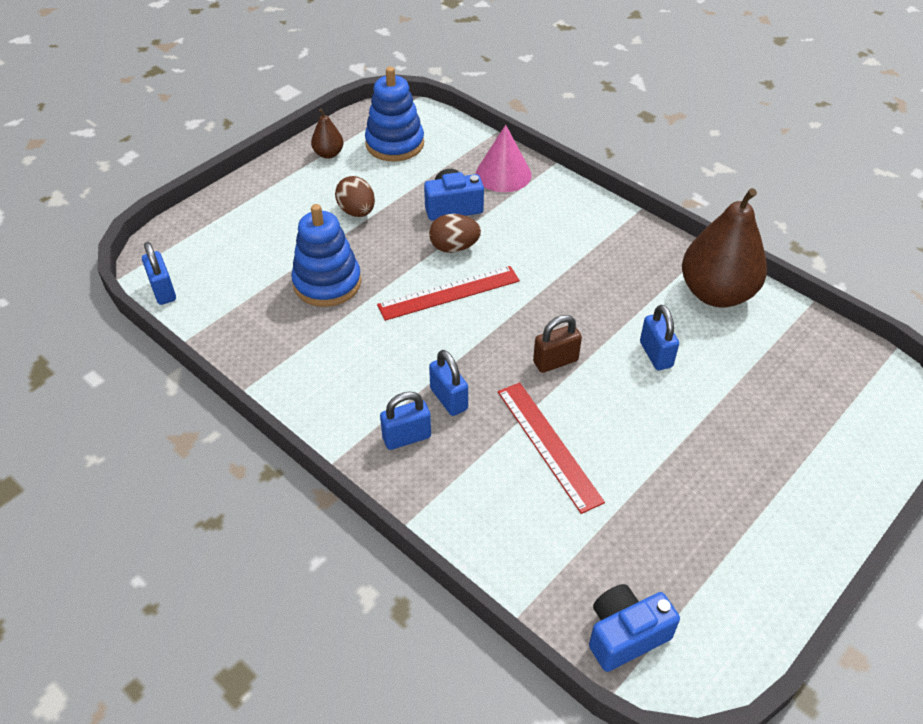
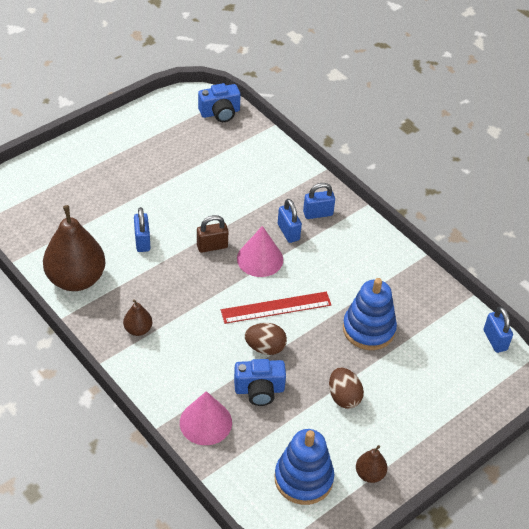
camera: 175 degrees left, 0 degrees up
red ruler [498,382,605,514] -> none
none -> brown pear [123,299,152,336]
none -> pink cone [237,226,283,277]

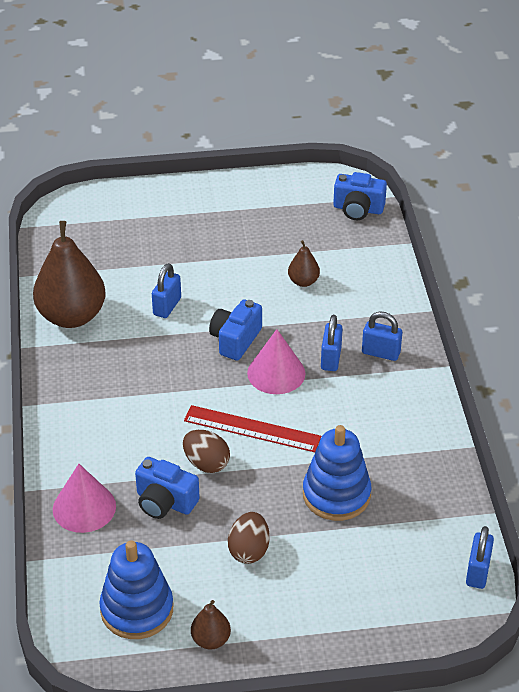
camera: 35 degrees right, 5 degrees down
brown pear [123,299,152,336] -> brown pear moved to [288,240,320,287]
brown padlock [197,215,228,253] -> blue camera [209,299,262,361]

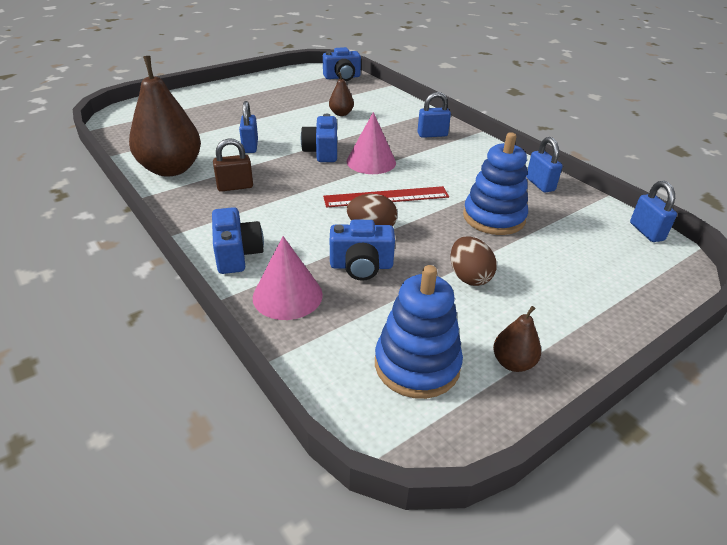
camera: 30 degrees left, 5 degrees down
blue padlock [321,315,343,371] -> blue padlock moved to [526,137,563,193]
none -> blue camera [212,207,264,274]
none -> brown padlock [213,138,253,192]

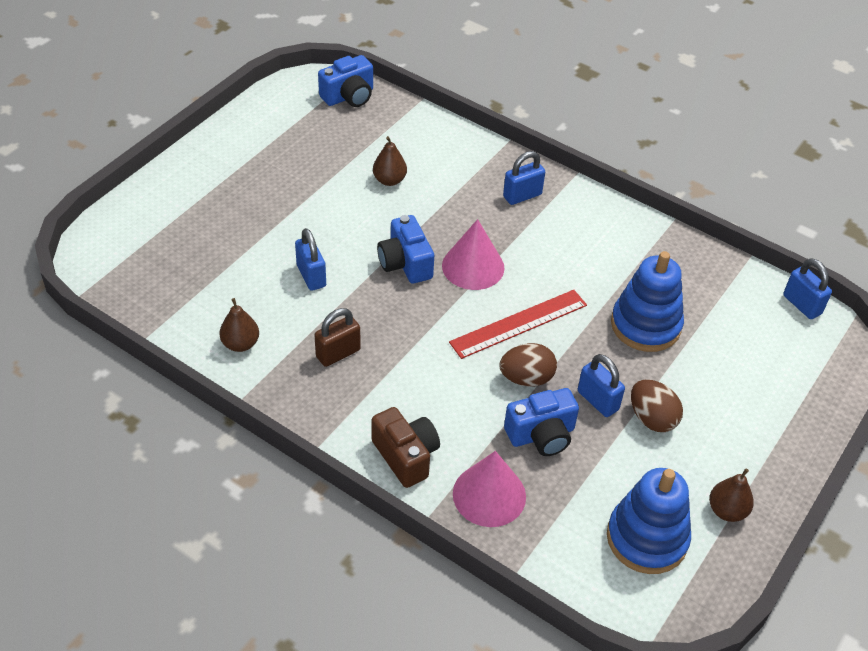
camera: 20 degrees left, 10 degrees up
brown pear [129,56,201,177] -> brown pear [219,298,259,352], size x0.46
blue camera [212,207,264,274] -> brown camera [371,407,440,488]
blue padlock [526,137,563,193] -> blue padlock moved to [578,354,625,417]

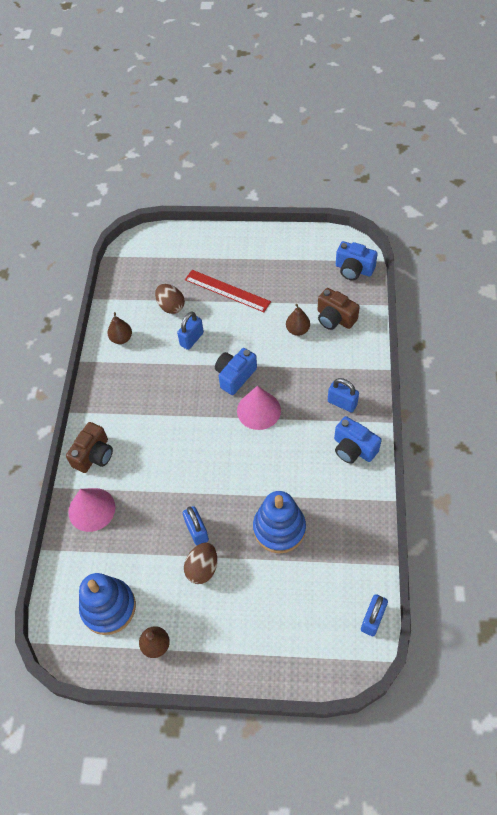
camera: 65 degrees right, 10 degrees up
brown padlock [315,308,361,367] -> none
red ruler [449,290,587,359] -> red ruler moved to [185,270,271,312]
brown egg [499,343,557,387] -> brown egg moved to [155,284,185,314]
blue camera [504,388,579,456] -> blue camera moved to [334,416,382,464]
blue padlock [578,354,625,417] -> blue padlock turned 45 degrees counterclockwise [183,506,209,546]
none -> brown camera [318,288,360,330]

